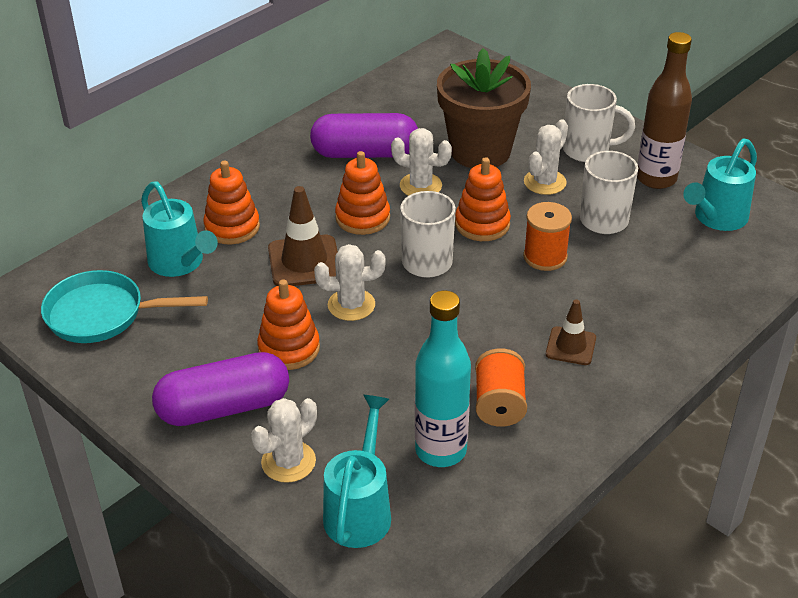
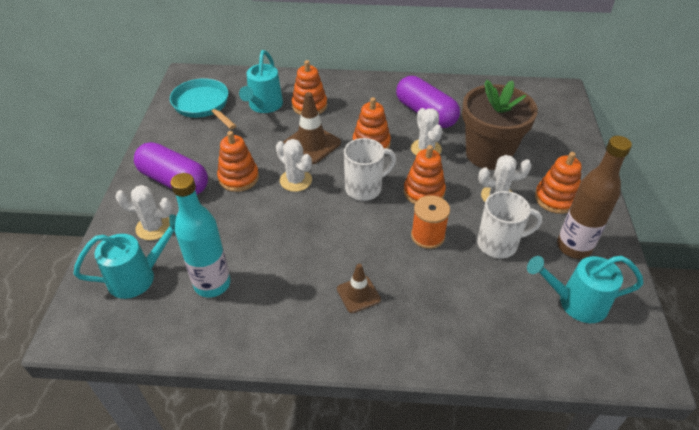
camera: 50 degrees right, 5 degrees up
orange spool [475,348,527,427] -> none
white mug [563,84,635,162] -> orange stacking toy [535,152,582,214]

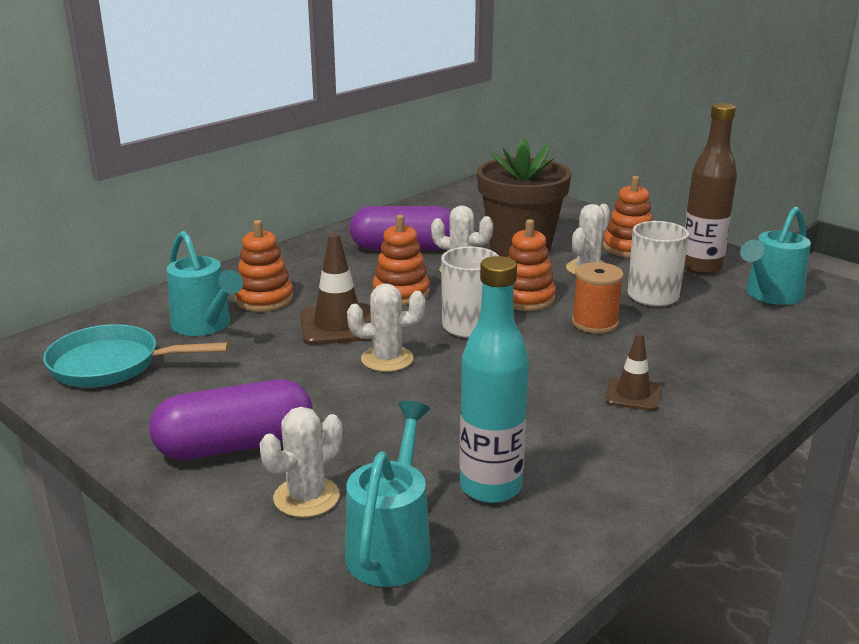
camera: 50 degrees left, 20 degrees down
orange stacking toy [217,131,259,192] -> none

